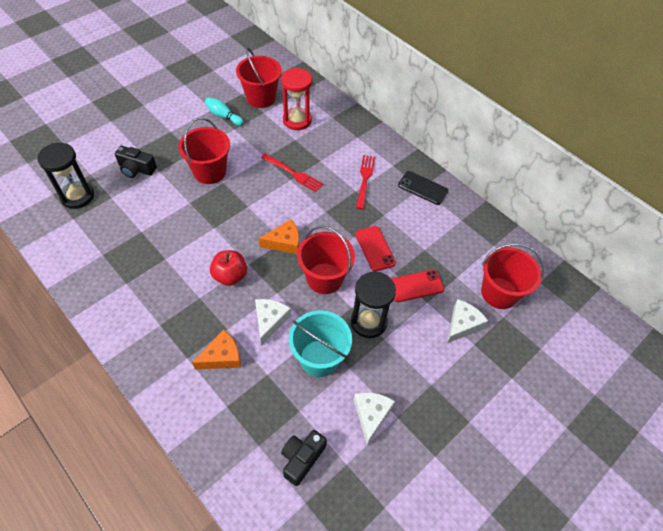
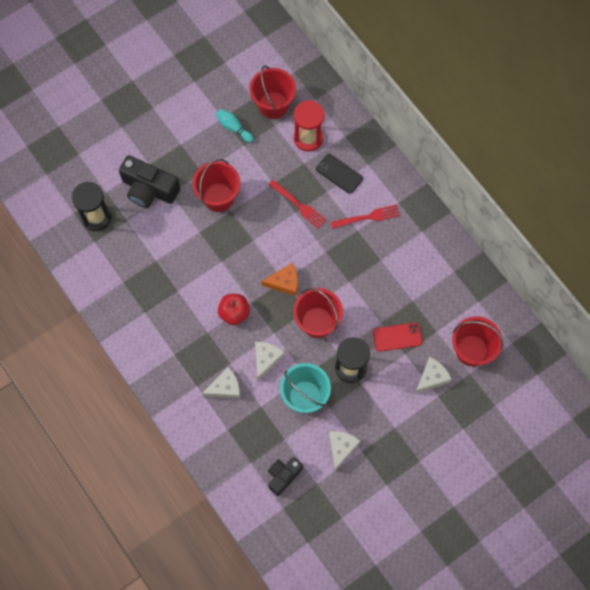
camera: 10 degrees right, 15 degrees up
black camera [115,146,157,178] -> black camera [119,155,180,208], size x1.62
orange cheese [192,329,241,370] -> white cheese [202,367,240,398]
red phone [355,226,396,272] -> none
red fork [356,155,375,209] -> red fork turned 60 degrees clockwise [331,204,400,229]
black phone [398,171,448,205] -> black phone moved to [316,154,363,194]

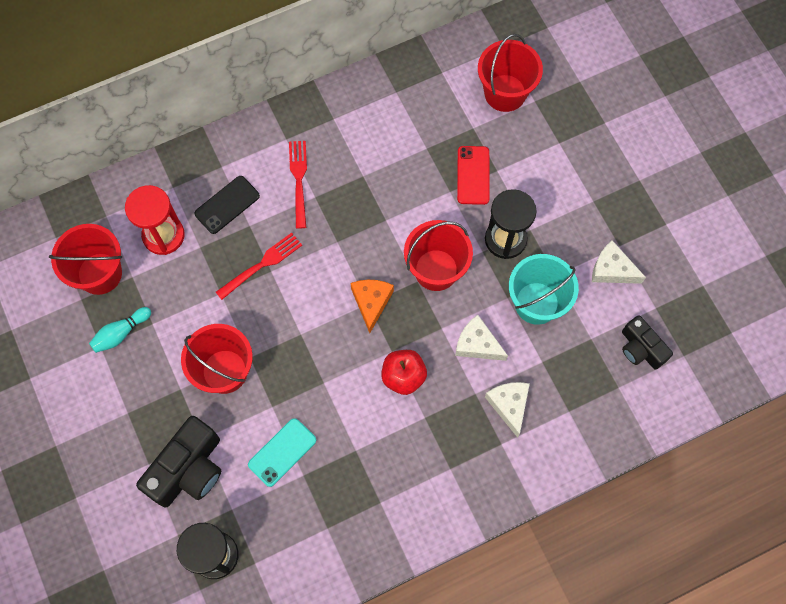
camera: 80 degrees left, 0 degrees up
white cheese [415,357,452,393] -> none
none -> turquoise phone [248,418,316,487]

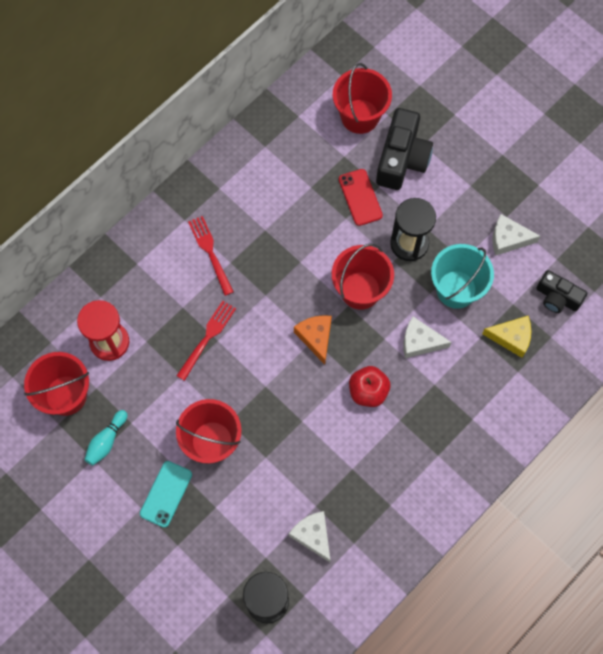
camera: 20 degrees left, 0 degrees up
black camera [136,416,221,508] -> black camera moved to [376,108,433,190]
black phone [194,176,260,234] -> none
turquoise phone [248,418,316,487] -> turquoise phone moved to [140,461,192,528]
white cheese [485,382,530,438] -> white cheese moved to [289,511,331,562]
none -> yellow cheese [482,316,531,358]

